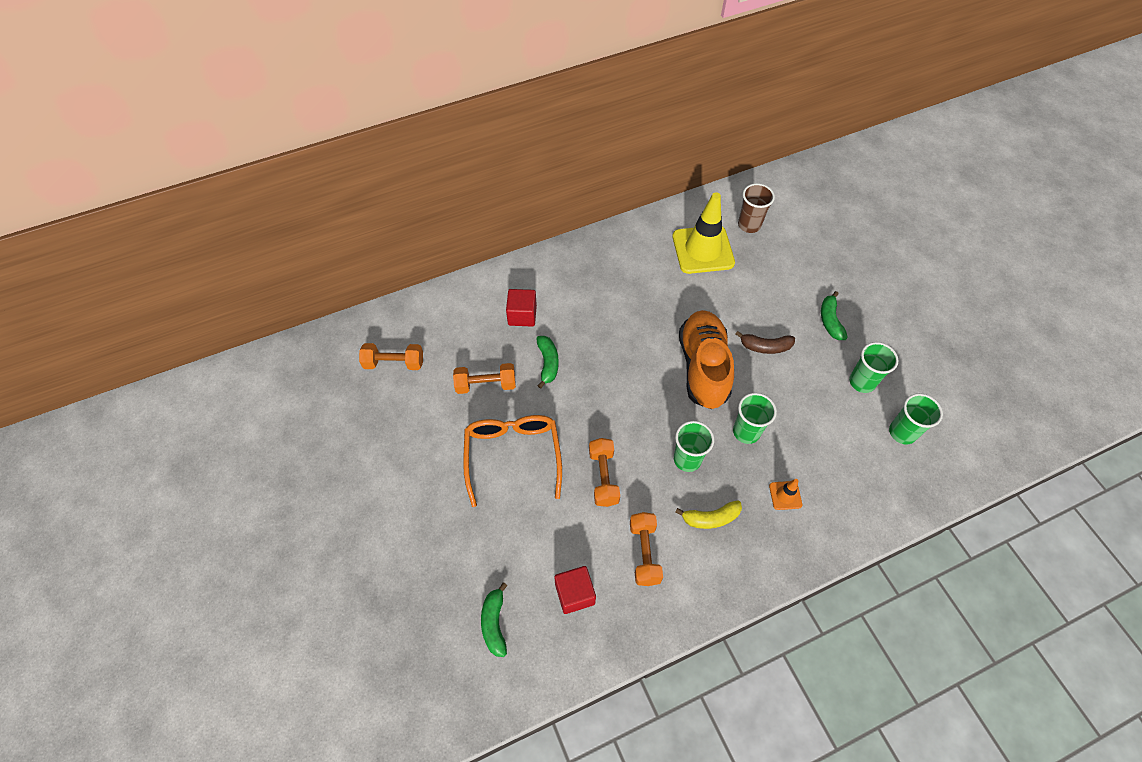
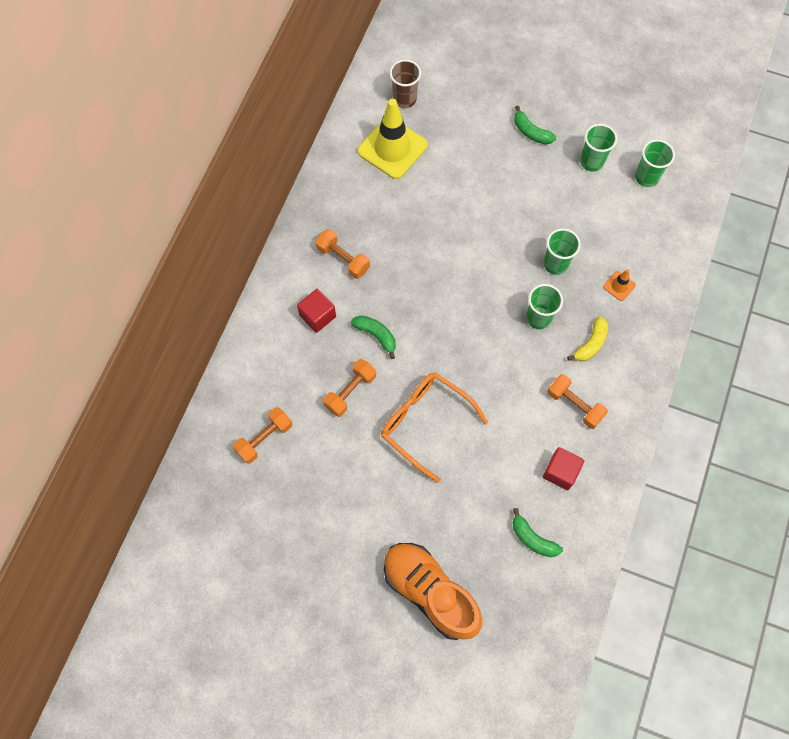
camera: 45 degrees left, 10 degrees up
orange dumbbell [589,438,620,507] -> orange dumbbell moved to [315,229,370,279]
orange shoe [679,310,734,409] -> orange shoe moved to [384,543,482,640]
brown banana [736,331,795,354] -> none

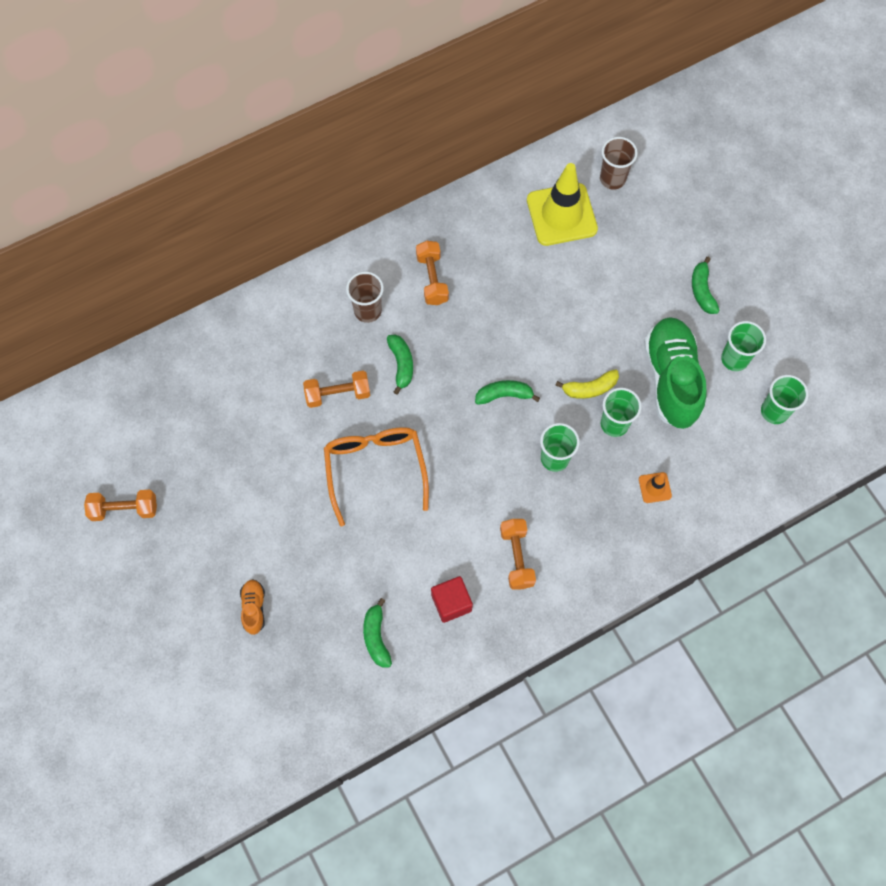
camera: 40 degrees right, 0 degrees up
orange dumbbell [233,407,292,464] -> orange dumbbell moved to [84,490,157,521]
red cube [297,289,336,333] -> brown cup [346,272,384,323]
orange shoe [384,543,482,640] -> orange shoe [240,579,265,635], size x0.44
yellow banana [567,316,608,362] -> yellow banana moved to [555,369,619,399]
none -> green banana [475,380,540,405]
none -> green shoe [644,317,707,429]

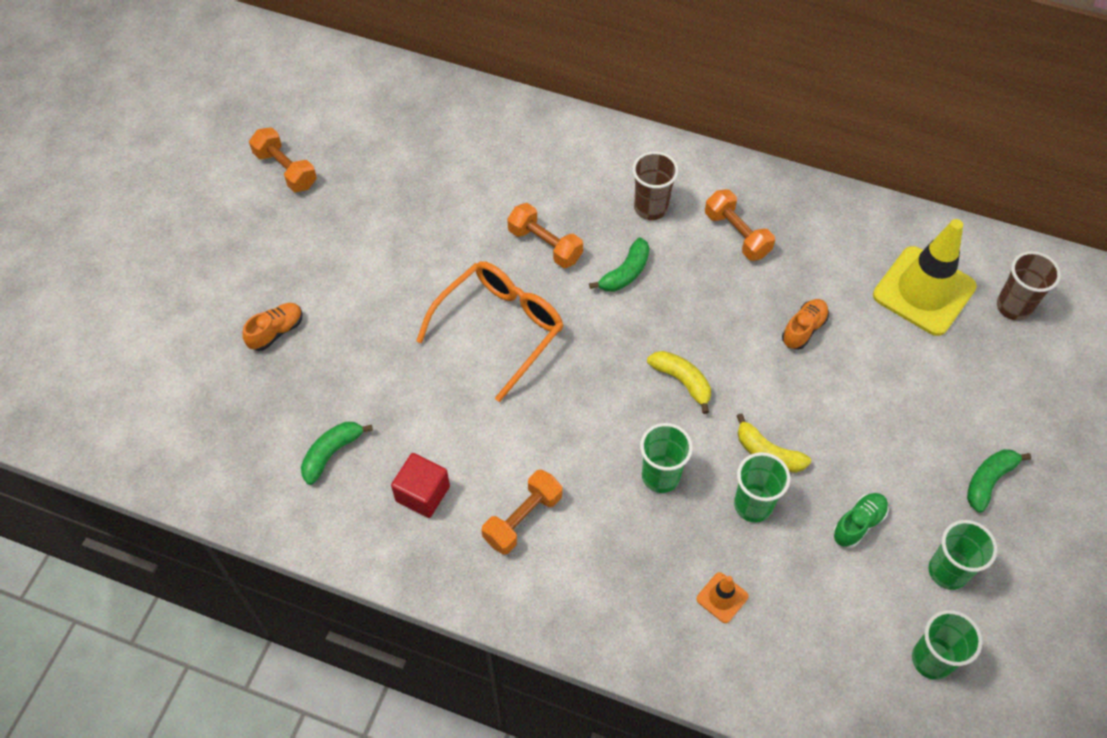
camera: 50 degrees right, 10 degrees down
orange dumbbell [416,241,449,305] -> orange dumbbell turned 75 degrees counterclockwise [705,189,775,261]
green banana [475,380,540,405] -> yellow banana [647,351,711,414]
green shoe [644,317,707,429] -> green shoe [833,493,889,548], size x0.44
none -> orange shoe [782,299,829,350]

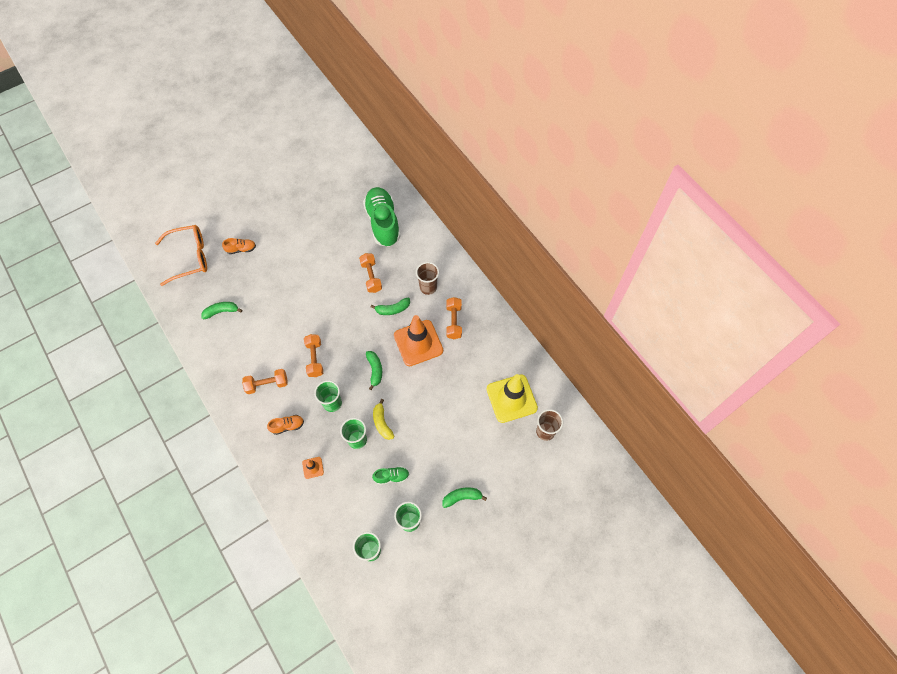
camera: 35 degrees right, 5 degrees up
orange dumbbell [249,127,317,192] -> orange dumbbell moved to [304,334,323,377]
red cube [391,453,450,518] -> none
orange glasses [416,261,564,402] -> orange glasses moved to [155,225,207,286]
yellow banana [647,351,711,414] -> green banana [366,351,382,390]
orange shoe [782,299,829,350] -> orange shoe moved to [267,415,304,435]
none -> green shoe [363,187,401,247]
none -> orange traffic cone [394,315,443,366]

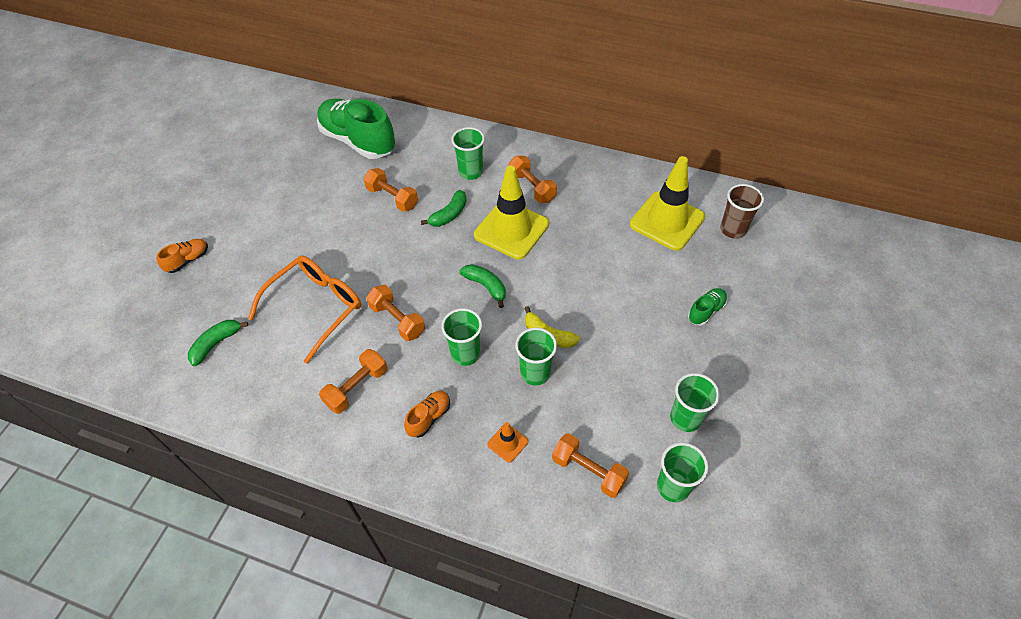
camera: 35 degrees left, 10 degrees down
orange glasses [155,225,207,286] -> orange glasses moved to [248,256,361,364]
green shoe [372,466,409,485] -> green shoe moved to [688,288,727,326]
orange traffic cone [394,315,443,366] -> yellow traffic cone [474,166,549,259]
brown cup [416,262,439,295] -> green cup [451,127,485,180]
green banana [442,487,487,508] -> none
none -> orange dumbbell [552,433,629,498]

